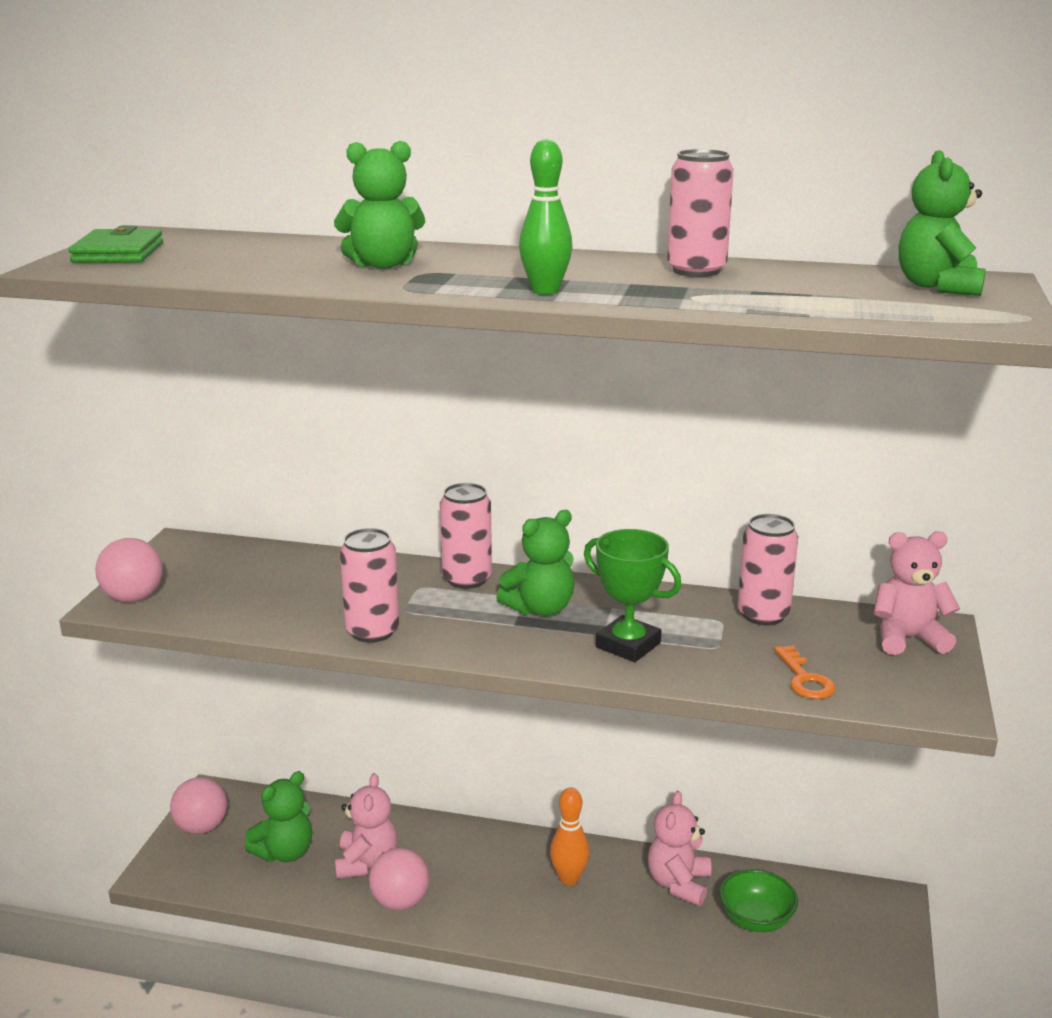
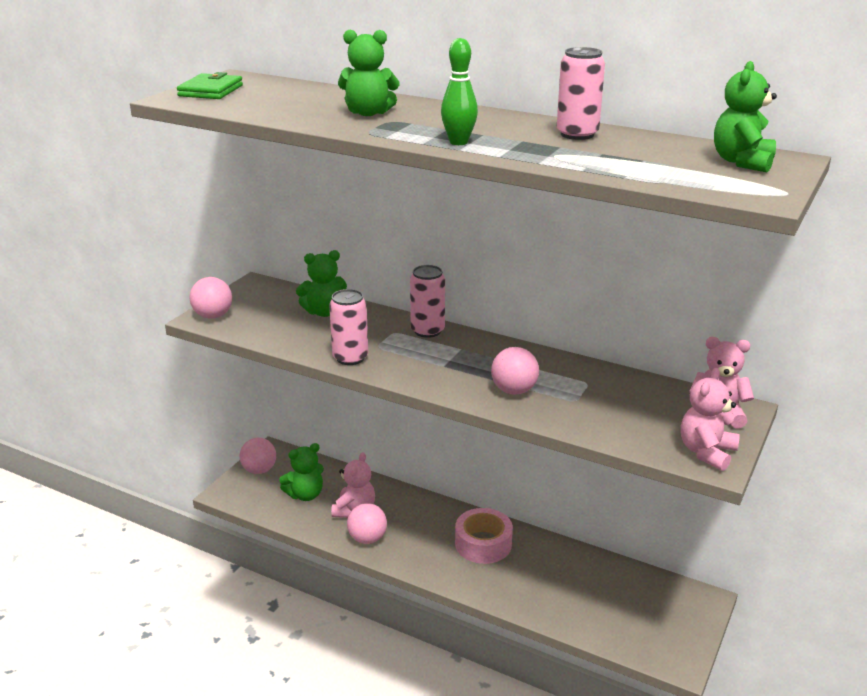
camera: 15 degrees right, 5 degrees up
green teddy bear [496,510,574,616] -> green teddy bear moved to [296,250,347,317]
orange bowling pin [550,788,590,885] -> pink tape [455,508,513,564]
green trophy [584,529,682,662] -> pink ball [491,347,539,394]
pink teddy bear [648,791,711,906] -> pink teddy bear moved to [681,368,740,471]
green bowl [719,869,798,932] -> none
pink can [737,514,798,625] -> none
orange key [774,645,836,699] -> none

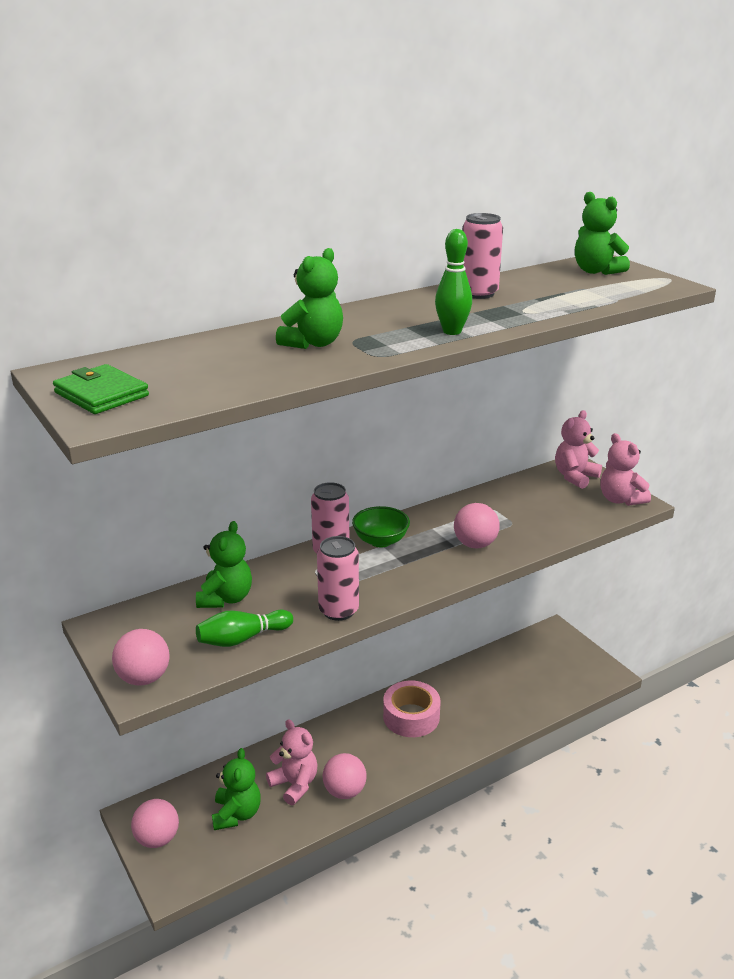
camera: 60 degrees left, 0 degrees up
none -> green bowling pin [196,610,293,647]
none -> green bowl [352,506,410,547]

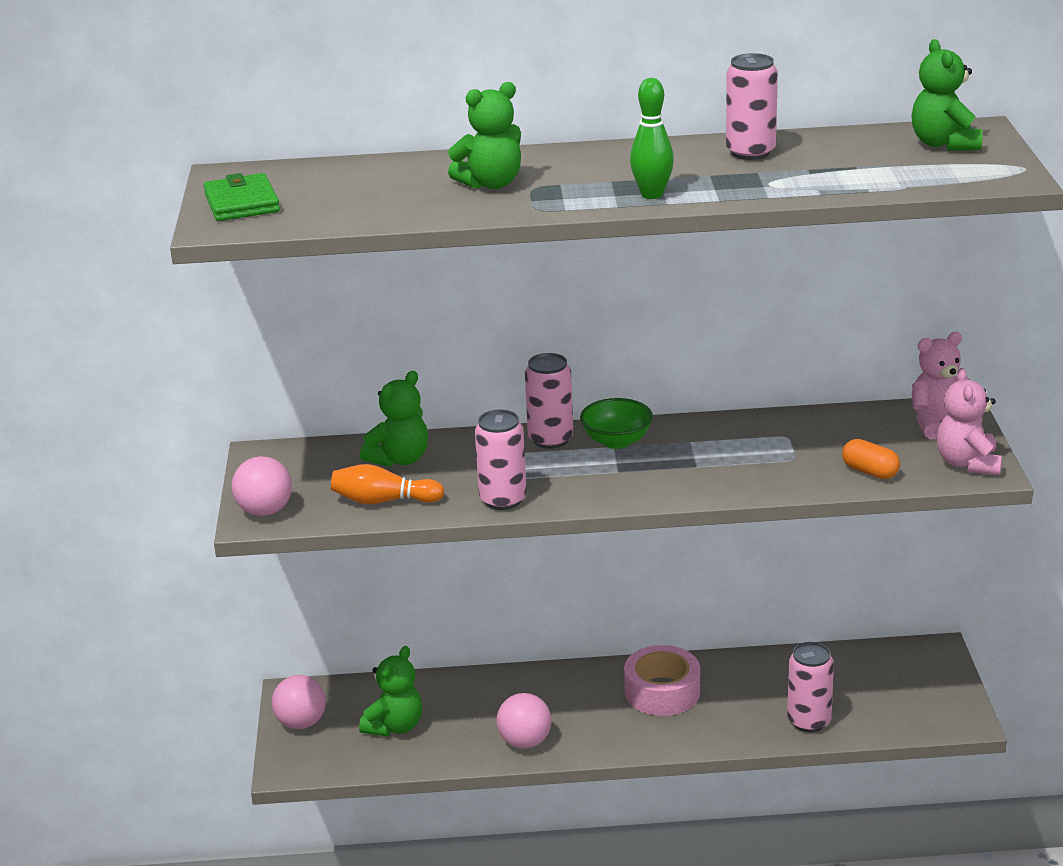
camera: 30 degrees right, 0 degrees up
green bowling pin [196,610,293,647] -> orange bowling pin [331,464,444,504]
pink teddy bear [266,719,317,805] -> none
pink ball [454,503,499,548] -> none
none -> pink can [787,642,834,732]
none -> orange capsule [842,439,900,479]

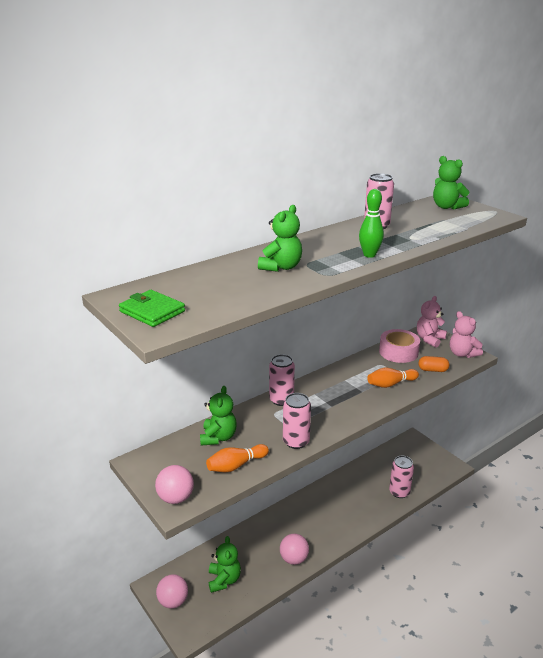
camera: 35 degrees left, 0 degrees up
green bowl [580,398,653,449] -> none
pink tape [624,645,700,716] -> pink tape moved to [379,329,420,363]
none -> orange bowling pin [367,368,419,388]

